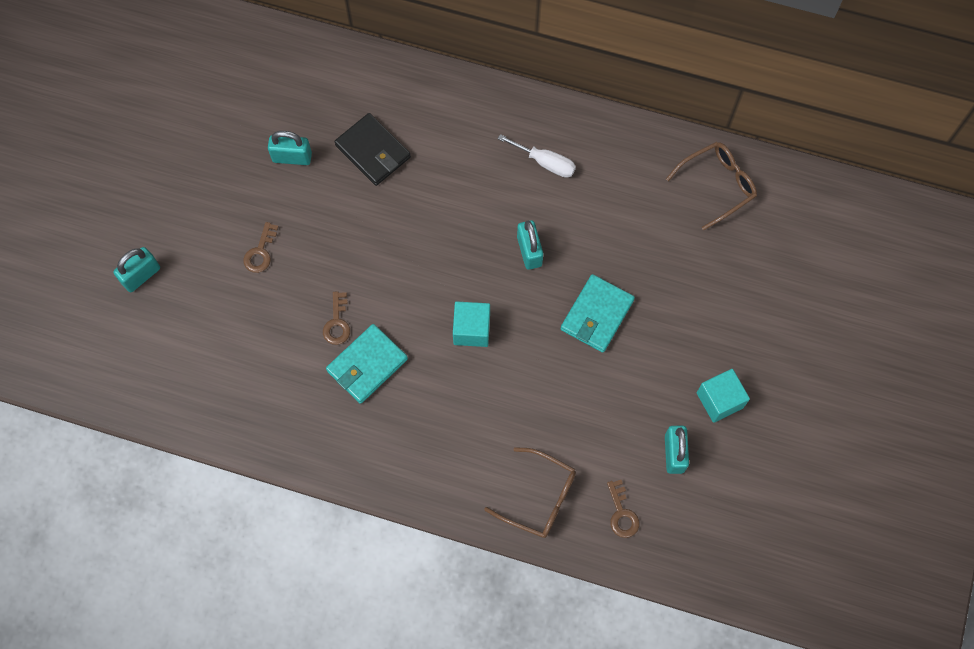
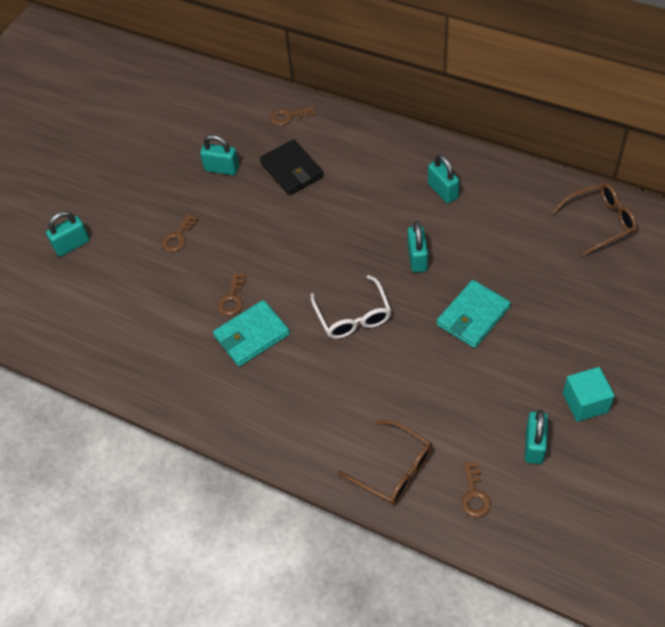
camera: 15 degrees right, 15 degrees down
turquoise cube [453,301,490,347] -> white glasses [311,275,391,339]
white screwdriver [498,134,576,178] -> turquoise padlock [428,154,460,203]
none -> brown key [270,106,315,126]

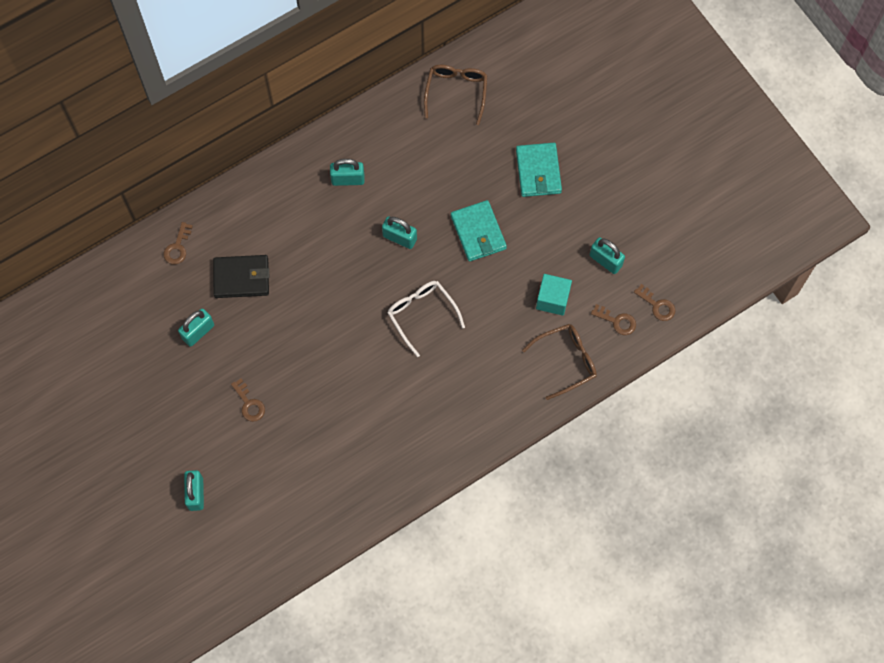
camera: 65 degrees left, 15 degrees up
turquoise wallet [213,300,290,367] -> turquoise wallet moved to [516,143,562,197]
brown key [217,273,246,316] -> brown key moved to [634,284,675,321]
white glasses [311,275,391,339] -> white glasses turned 135 degrees counterclockwise [387,281,465,357]
turquoise cube [563,367,615,422] -> turquoise cube moved to [536,274,572,316]

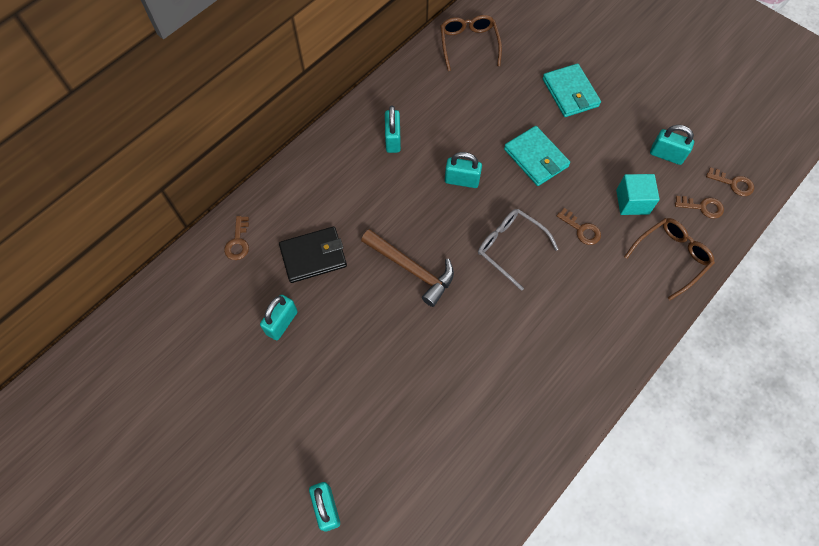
camera: 15 degrees left, 5 degrees down
brown key [231,379,265,422] -> brown key moved to [557,208,601,245]
turquoise padlock [330,159,365,186] -> turquoise padlock turned 75 degrees counterclockwise [385,106,401,153]
white glasses [387,281,465,357] -> grey glasses [478,209,559,291]
none -> brown hammer [361,229,454,307]

